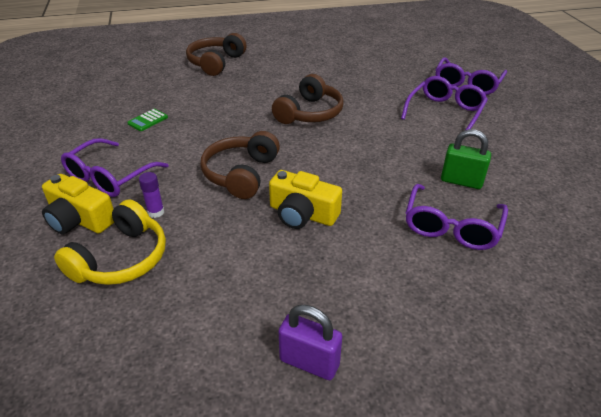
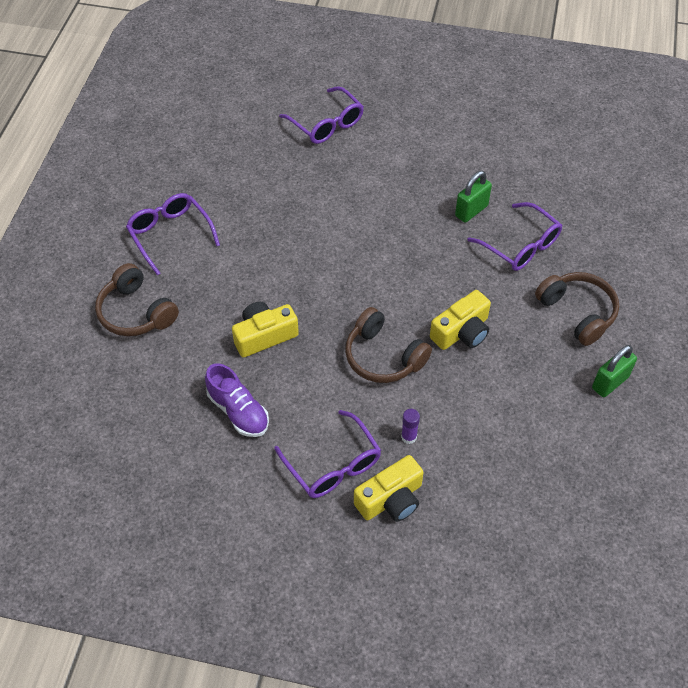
camera: 65 degrees left, 15 degrees up
yellow headphones [54,200,166,285] -> none
green calculator [127,109,168,131] -> purple shoe [205,363,269,437]
brown headphones [272,74,344,124] -> brown headphones moved to [535,272,619,346]
purple padlock [278,304,342,380] -> green padlock [592,345,637,397]
purple glasses [401,76,488,130] -> purple glasses moved to [126,193,220,275]
none -> yellow camera [232,302,299,357]

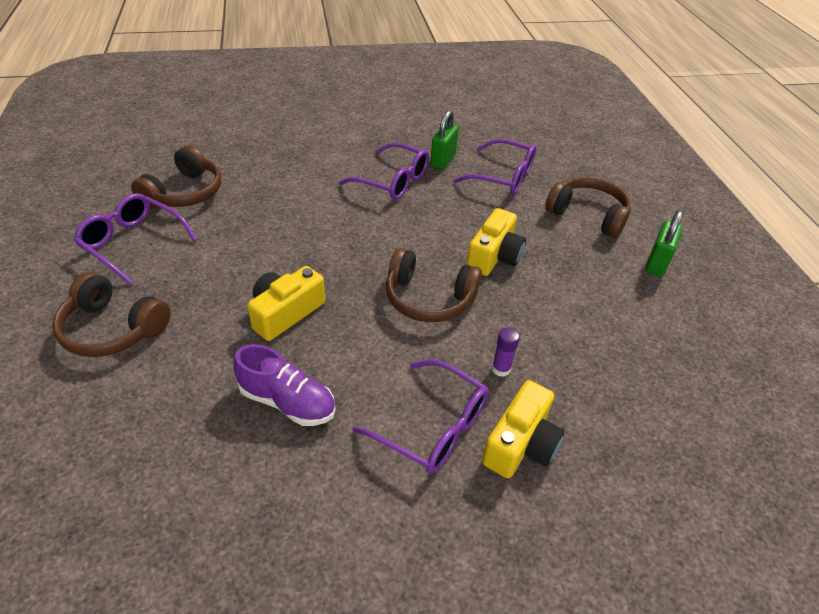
camera: 25 degrees left, 10 degrees down
purple glasses [279,86,364,144] -> purple glasses moved to [339,142,429,200]
none -> brown headphones [131,145,221,208]

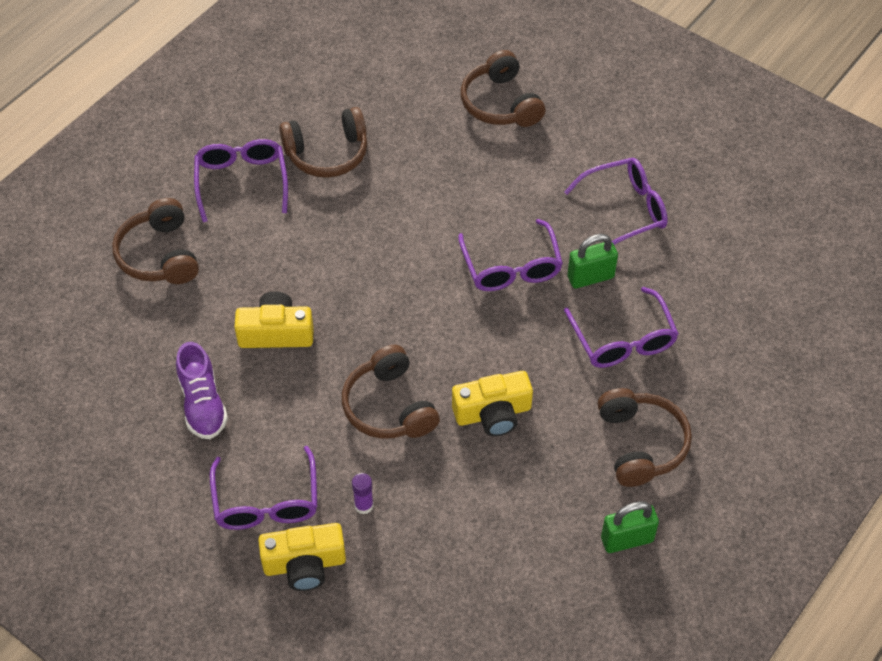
camera: 50 degrees right, 10 degrees up
none -> brown headphones [461,50,545,127]
none -> purple glasses [564,158,668,245]

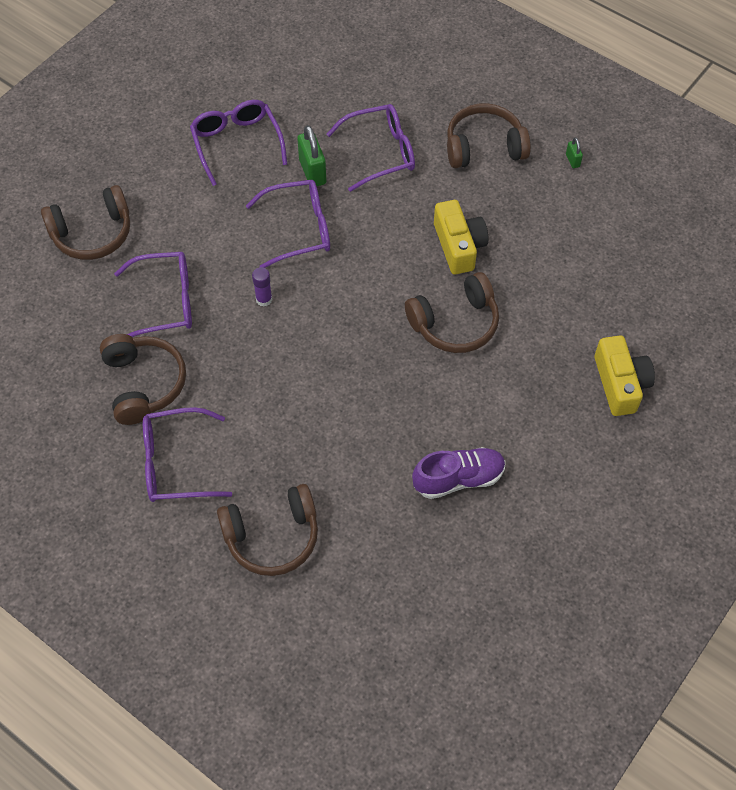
camera: 90 degrees left, 5 degrees up
purple glasses [210,446,317,530] -> purple glasses moved to [114,252,192,337]
yellow camera [234,291,314,348] -> none
purple glue stick [352,473,374,514] -> purple glue stick moved to [252,267,272,307]
green padlock [601,501,659,553] -> green padlock [566,137,583,168], size x0.51

